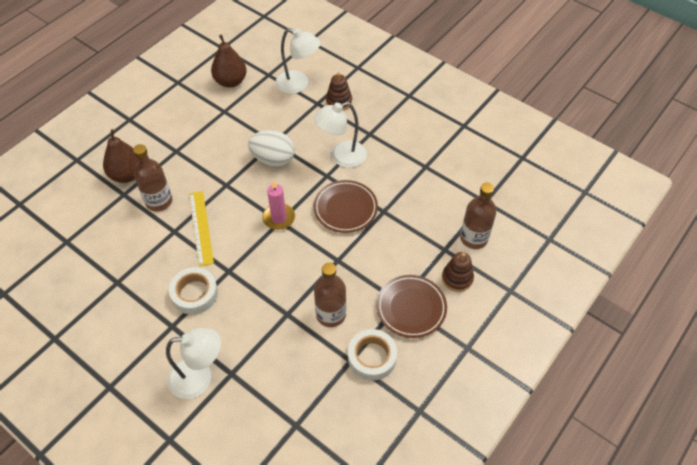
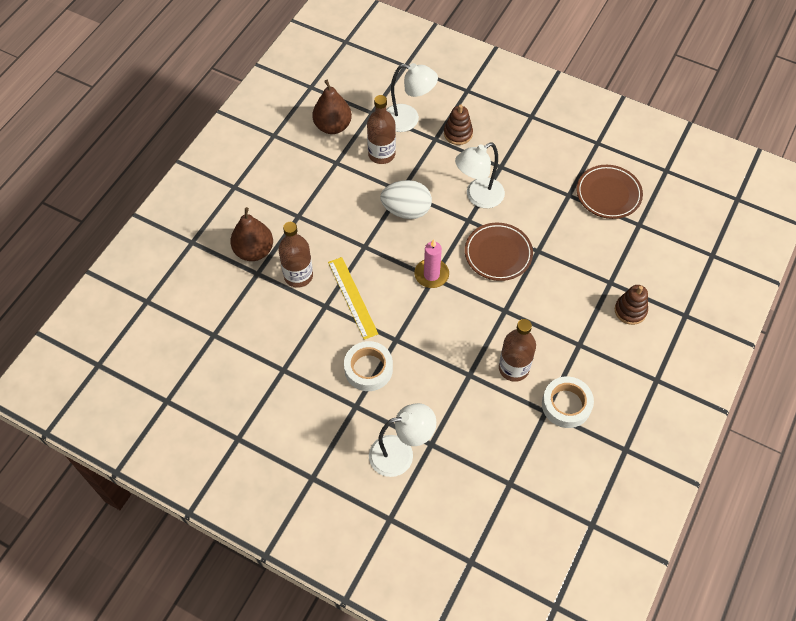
camera: 10 degrees left, 5 degrees up
brown plate [376,275,447,338] -> brown plate moved to [577,165,643,219]
brown bottle [460,183,496,249] -> brown bottle moved to [367,95,396,164]

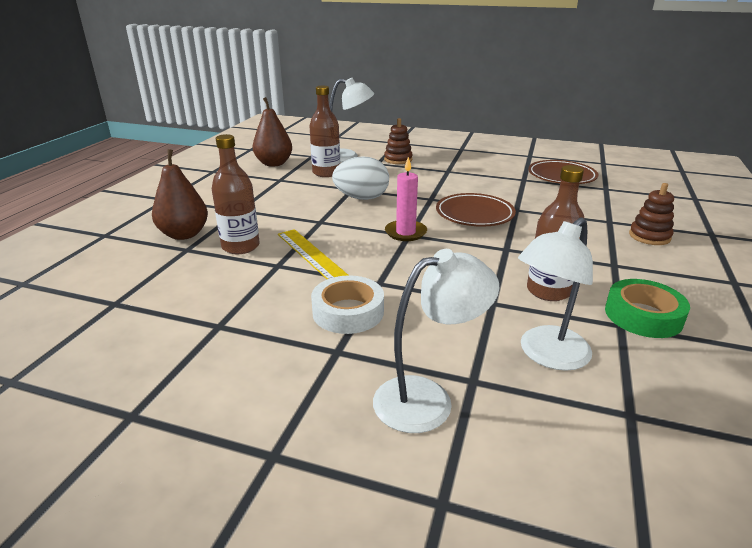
camera: 10 degrees left, 30 degrees down
white lamp [455,142,505,208] -> white lamp moved to [518,217,593,371]
white tape [542,376,594,428] -> green tape [605,279,690,338]

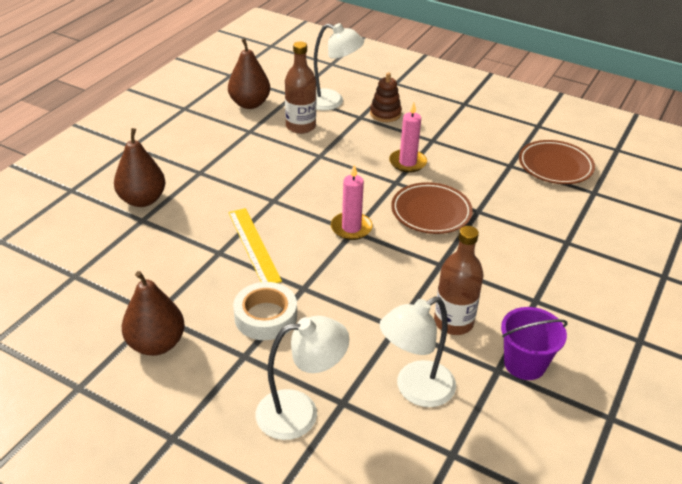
camera: 10 degrees right, 10 degrees up
brown bottle [212,134,260,254] -> none
white egg [332,156,389,200] -> none
green tape [605,279,690,338] -> purple bucket [501,307,567,380]
brown stacking toy [629,183,674,245] -> none
none -> brown pear [122,271,185,356]
none -> pink candle [389,102,427,172]

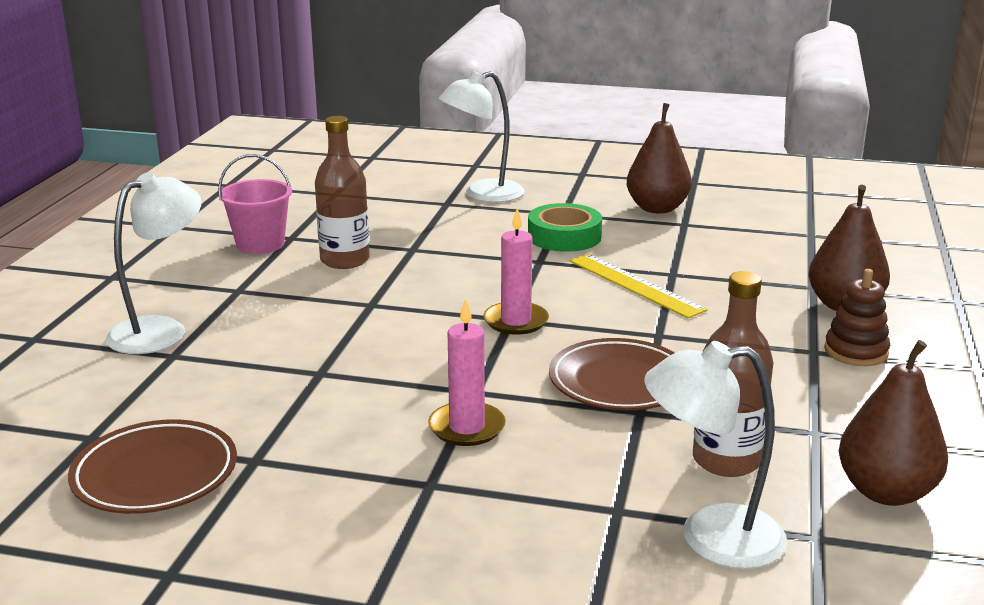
camera: 165 degrees right, 15 degrees down
white tape [233,282,297,340] -> green tape [528,203,602,252]
brown stacking toy [370,72,402,122] -> brown stacking toy moved to [824,269,890,366]
white lamp [380,296,456,407] -> white lamp moved to [106,172,202,354]
brown plate [391,182,473,234] -> brown plate moved to [549,338,675,410]
purple bucket [501,307,567,380] -> pink bucket [218,154,292,254]

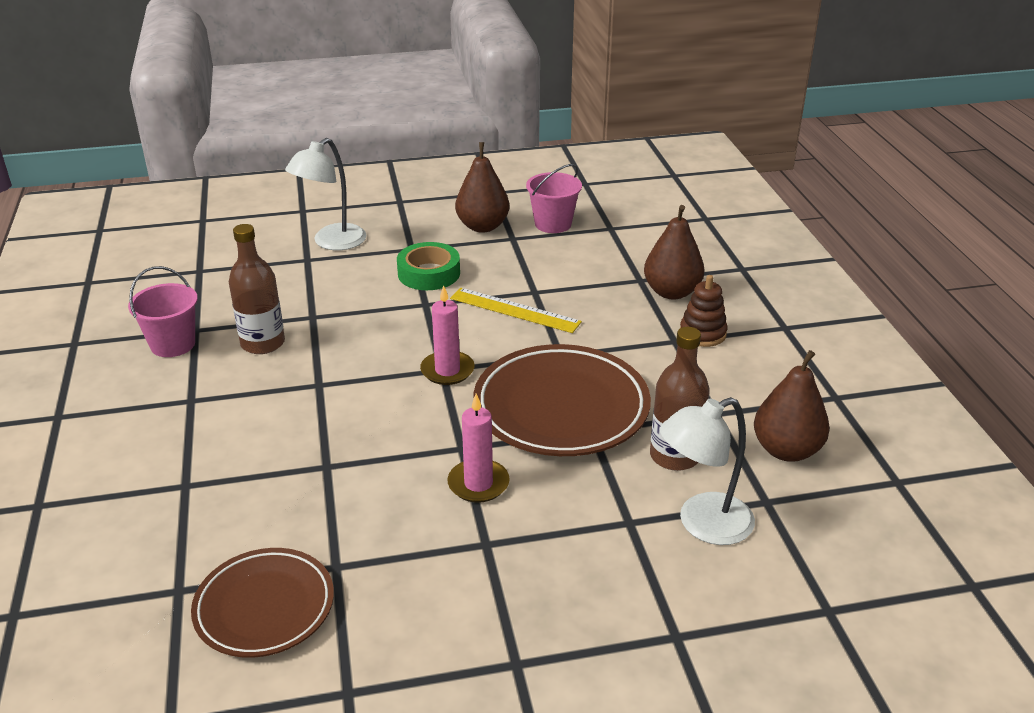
camera: 25 degrees left, 10 degrees up
white lamp [106,172,202,354] -> none
brown plate [549,338,675,410] -> brown plate [473,344,651,456], size x1.57
none -> pink bucket [526,164,582,233]

